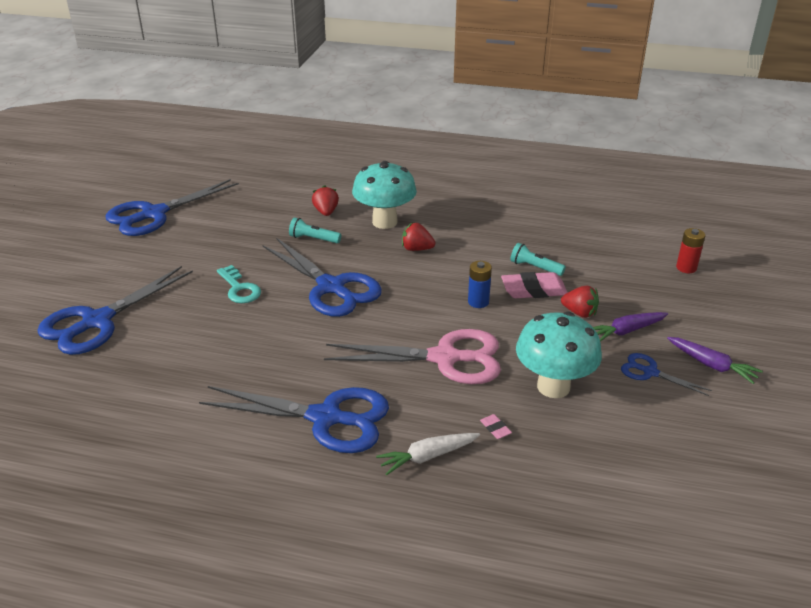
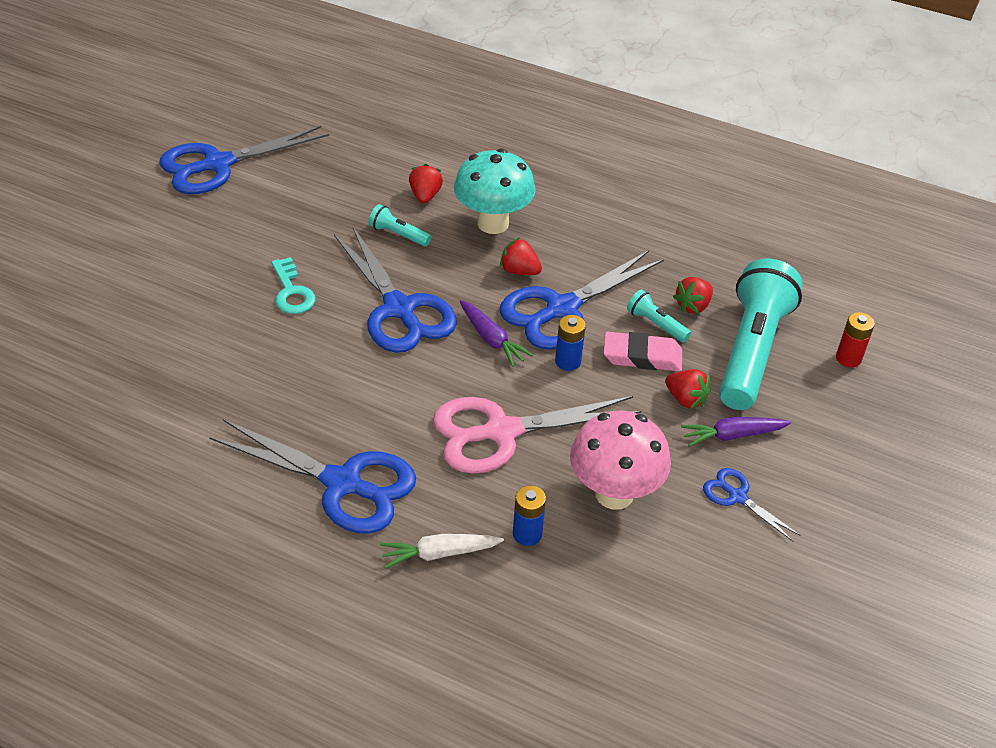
camera: 10 degrees right, 10 degrees up
blue scissors [37,266,193,355] -> blue scissors moved to [499,250,664,350]
pink scissors [324,329,501,384] -> pink scissors turned 150 degrees clockwise [433,396,641,473]
pink eraser [480,414,512,439] -> blue battery [513,485,546,546]
turquoise mushroom [516,312,602,398] -> pink mushroom [570,411,671,509]
purple carrot [667,337,763,384] -> purple carrot moved to [459,300,533,367]
none -> red strawberry [673,277,713,313]
none -> turquoise flashlight [719,259,803,410]

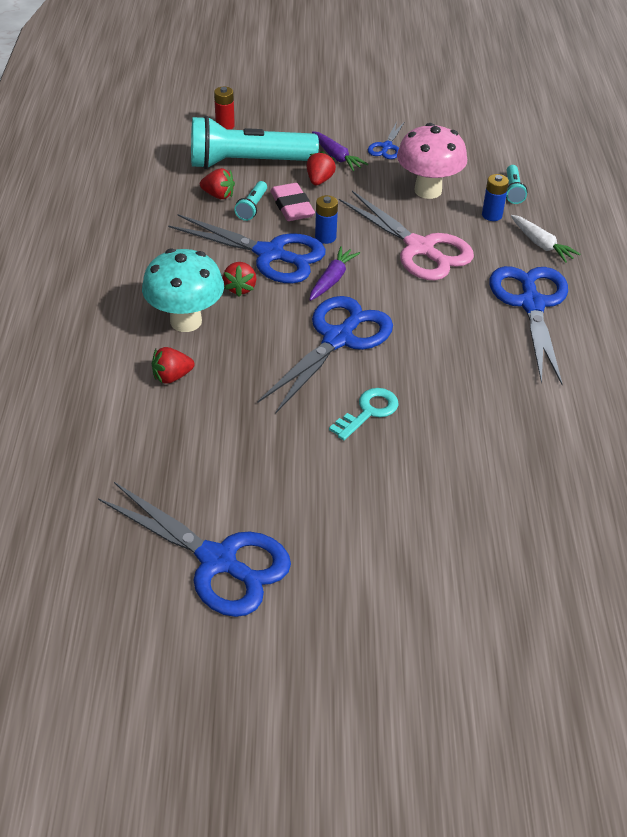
camera: 115 degrees left, 0 degrees up
turquoise flashlight [369,204,431,246] -> turquoise flashlight moved to [506,165,527,204]

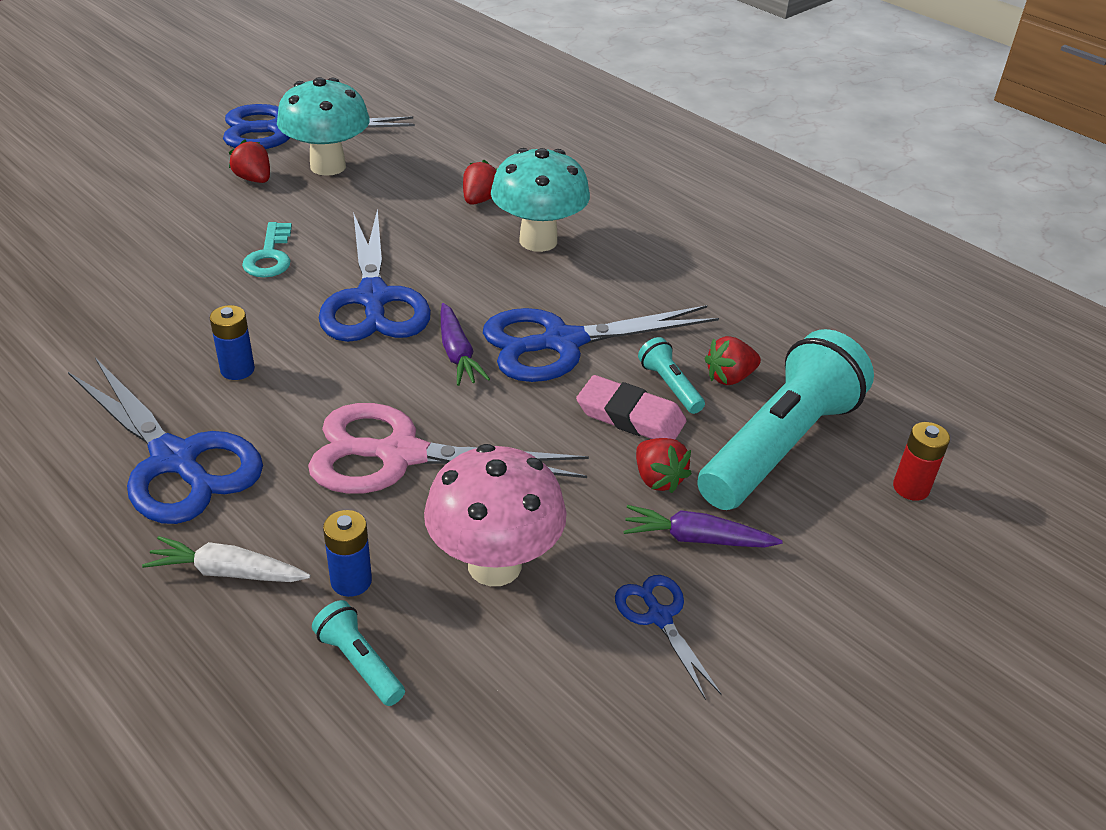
camera: 135 degrees right, 5 degrees down
red strawberry [223,262,256,297] -> red strawberry moved to [229,139,270,183]
blue battery [315,195,338,244] -> blue battery moved to [210,305,255,380]
none -> turquoise mushroom [277,77,370,176]

